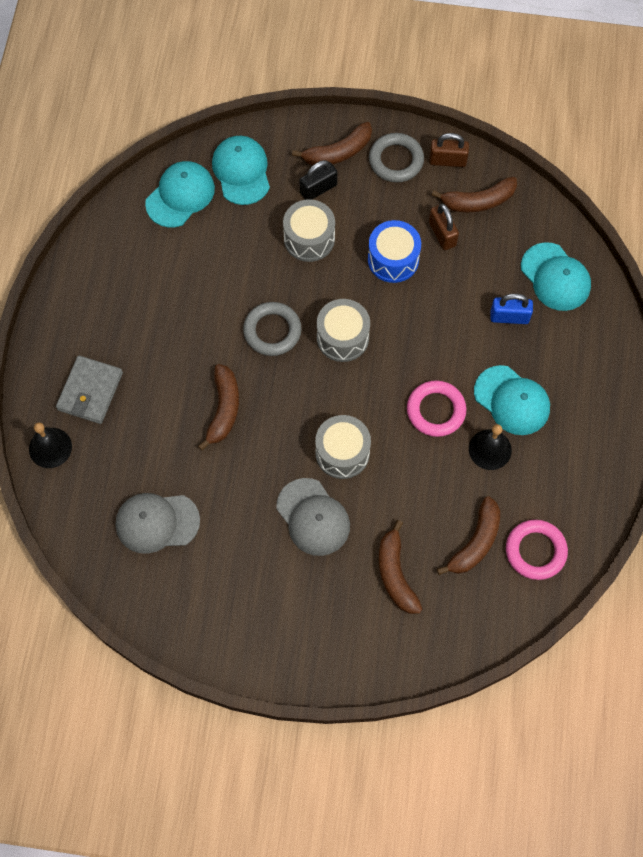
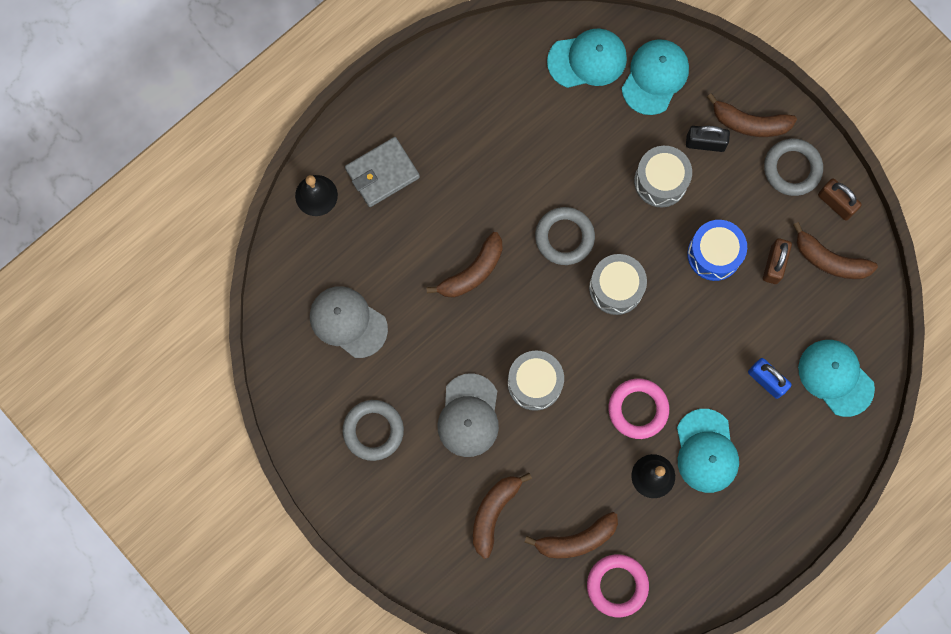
camera: 40 degrees right, 10 degrees up
turquoise cap [521,242,591,311] -> turquoise cap turned 135 degrees clockwise [798,340,875,417]
none -> grey ring [343,400,404,461]

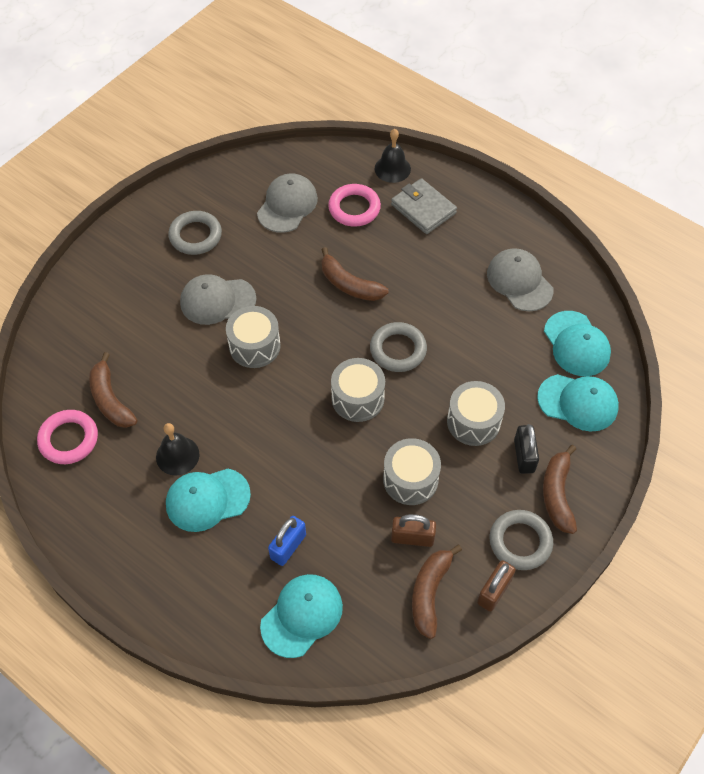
camera: 80 degrees right, 20 degrees down
brown banana [473,473,532,559] -> none
pink ring [608,378,669,439] -> pink ring moved to [328,184,381,227]
blue drum [687,220,747,281] -> grey drum [383,438,441,505]
none -> grey cap [487,248,553,311]

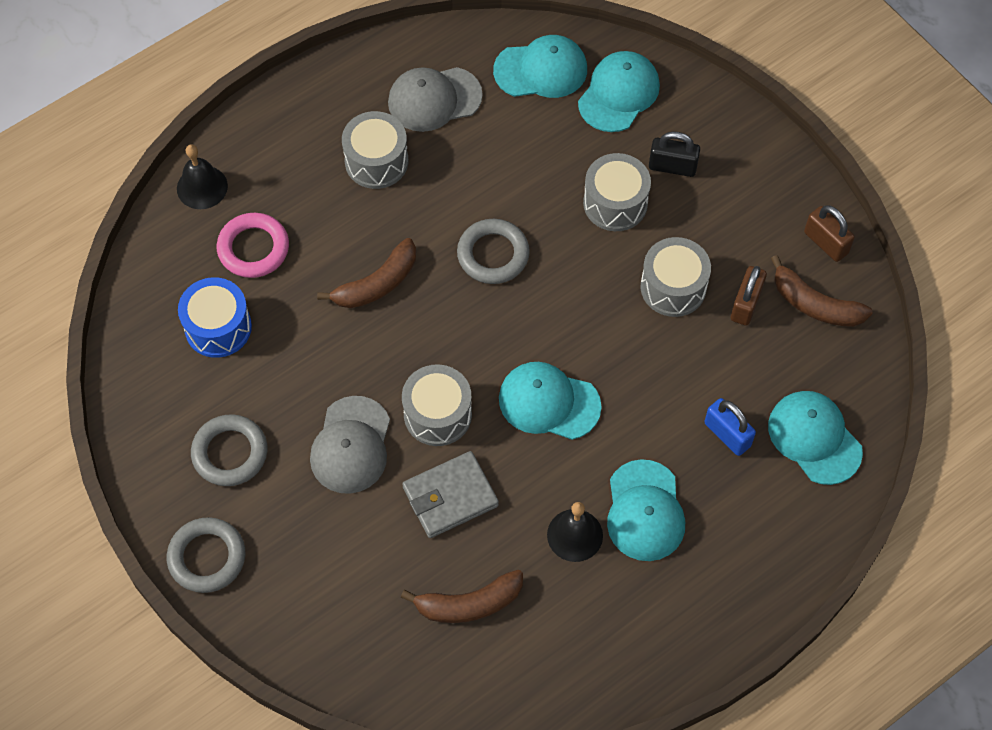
camera: 75 degrees left, 5 degrees up
pink ring [37,410,98,464] -> none
grey cap [257,173,318,233] -> blue drum [178,277,252,358]
grey drum [331,358,385,422] -> grey drum moved to [342,111,408,189]
grey wallet [391,178,457,234] -> grey wallet moved to [402,451,499,538]
grey ring [490,510,553,570] -> grey ring moved to [167,517,245,593]
brown banana [543,445,577,534] -> none
none -> turquoise cap [499,362,602,440]

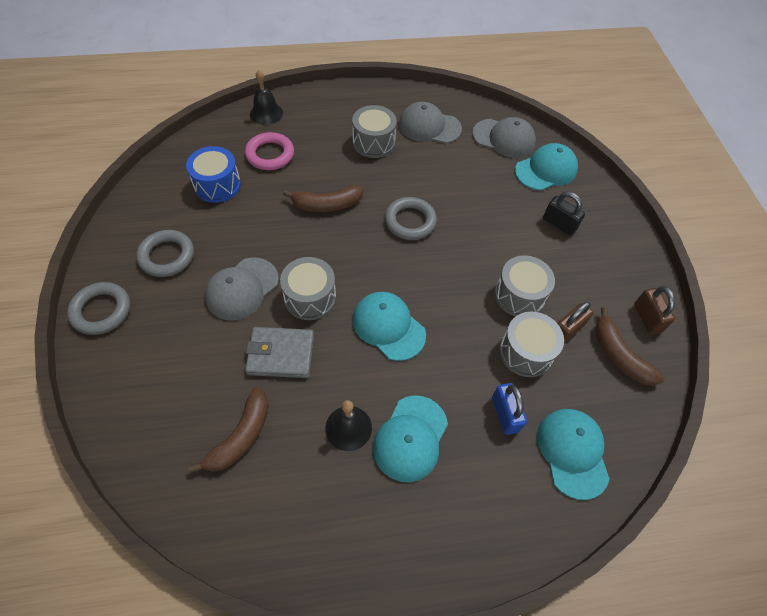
camera: 25 degrees right, 5 degrees down
brown banana [401,570,523,623] -> brown banana turned 75 degrees counterclockwise [188,387,268,473]
turquoise cap [493,35,587,98] -> grey cap [472,117,536,158]
grey drum [583,153,651,231] -> grey drum moved to [499,312,564,377]

